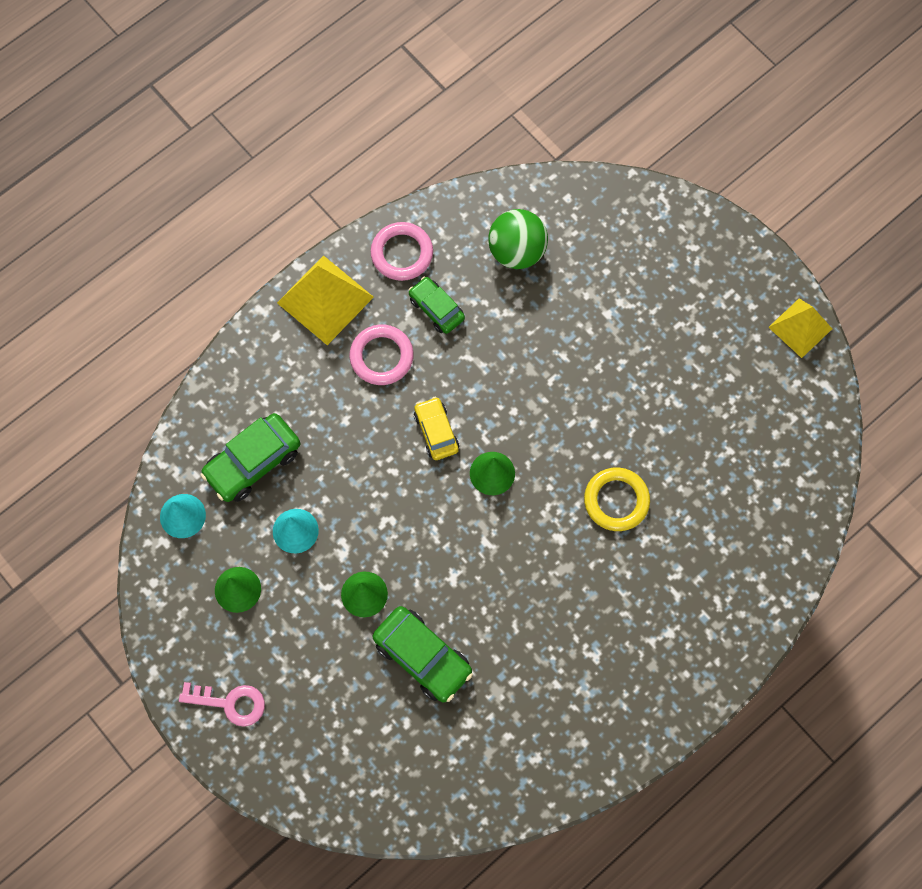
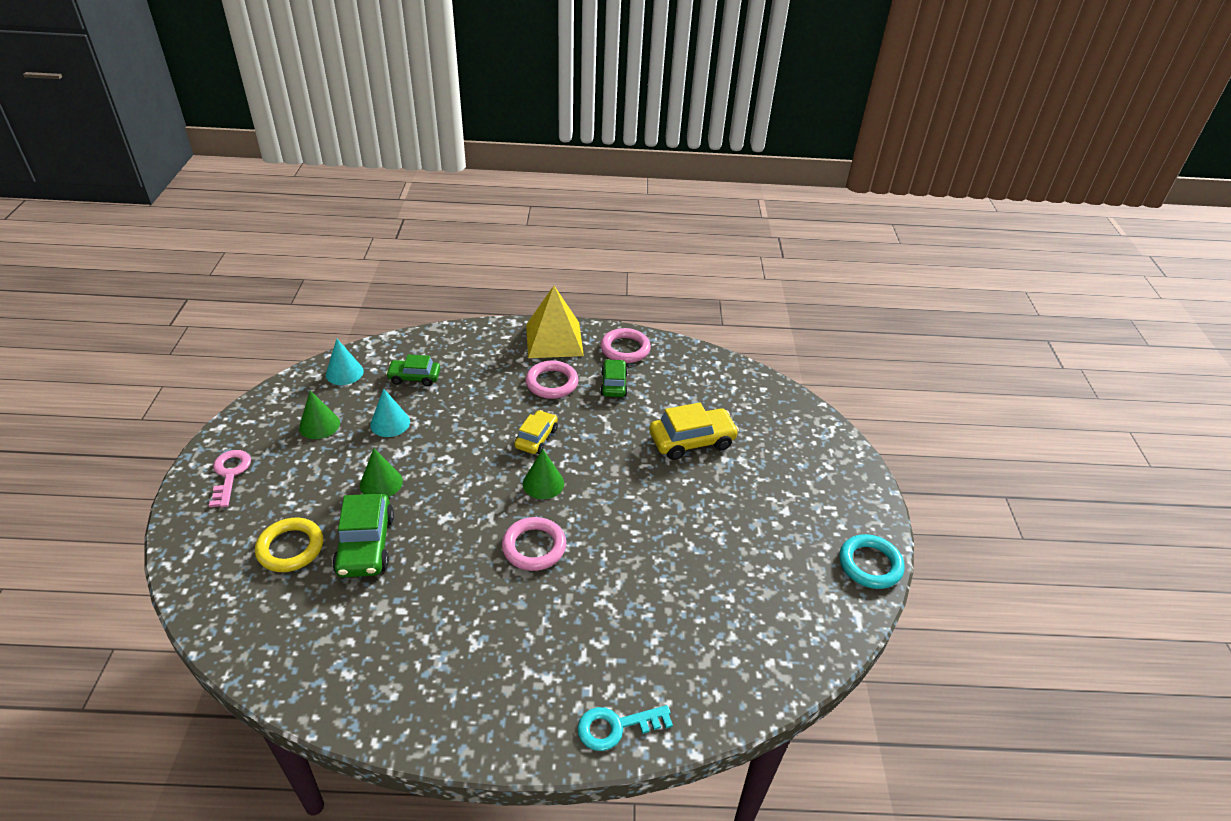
camera: 40 degrees right, 30 degrees down
pink key [179,682,265,727] -> pink key turned 150 degrees counterclockwise [209,450,251,508]
green car [201,413,300,502] -> green car [386,355,441,386], size x0.64
green ball [488,209,548,269] -> none
yellow ring [584,468,650,531] -> yellow ring moved to [255,518,323,572]
yellow pyramid [768,298,832,358] -> turquoise ring [839,534,905,589]
none -> pink ring [502,517,566,571]
none -> turquoise key [577,705,673,751]
none -> yellow car [649,402,739,460]

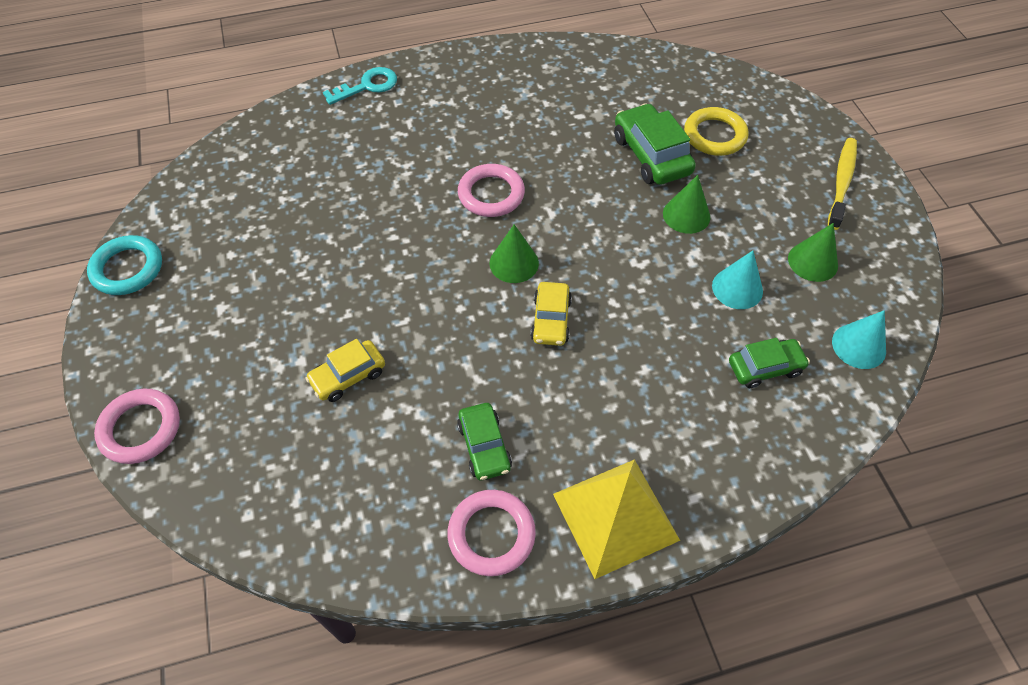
camera: 165 degrees right, 15 degrees up
pink key [209,450,251,508] -> yellow toothbrush [828,138,857,230]
pink ring [525,361,578,399] -> pink ring moved to [94,388,180,464]
yellow car [649,402,739,460] -> yellow car [305,339,385,402], size x0.64

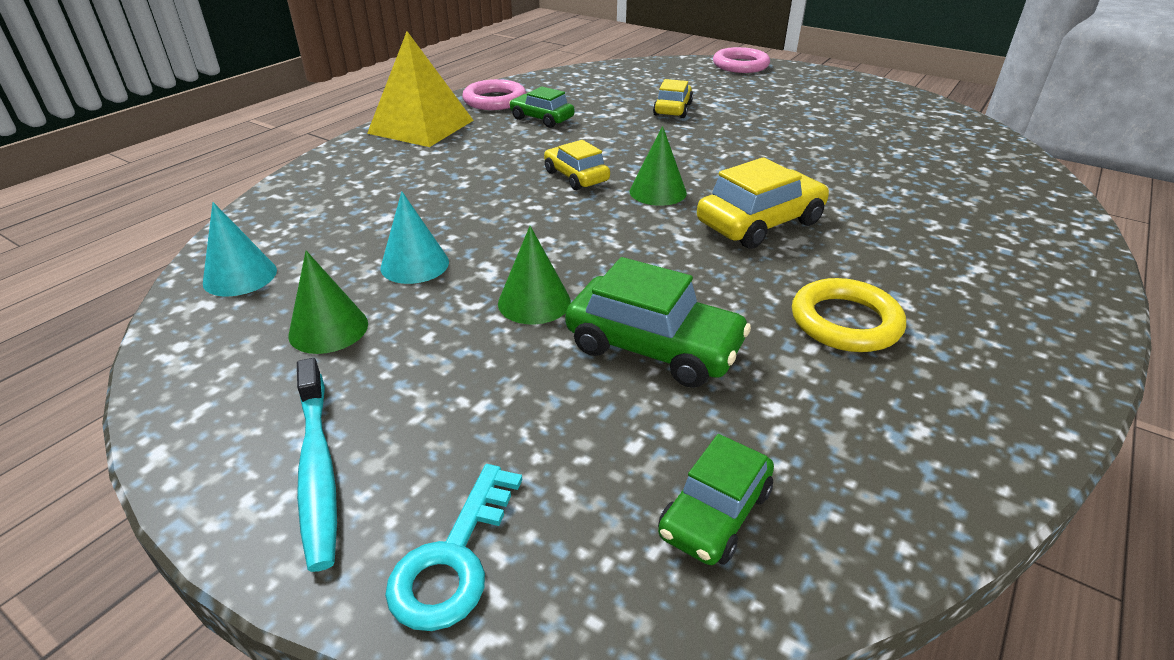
camera: 140 degrees right, 20 degrees down
turquoise ring [87,235,162,295] -> none
turquoise key [323,67,397,105] -> turquoise key moved to [385,464,522,631]
pink ring [458,164,525,217] -> yellow car [697,157,829,249]
yellow ring [684,107,749,156] -> yellow ring moved to [792,278,906,352]
green car [729,338,810,388] -> green car moved to [658,434,774,565]
yellow toothbrush [828,138,857,230] -> turquoise toothbrush [297,358,337,572]

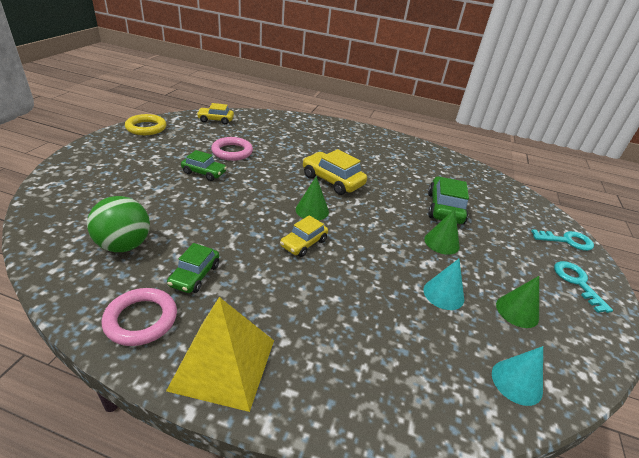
camera: 110 degrees left, 0 degrees up
turquoise toothbrush [297,358,337,572] -> turquoise key [554,261,613,313]
yellow car [653,79,693,118] -> yellow car moved to [197,103,234,124]
green car [658,434,774,565] -> green car moved to [181,150,227,181]
pink ring [713,47,770,73] -> pink ring moved to [211,137,253,161]
yellow ring [792,278,906,352] -> yellow ring moved to [125,114,166,135]
none -> green ball [87,196,150,252]

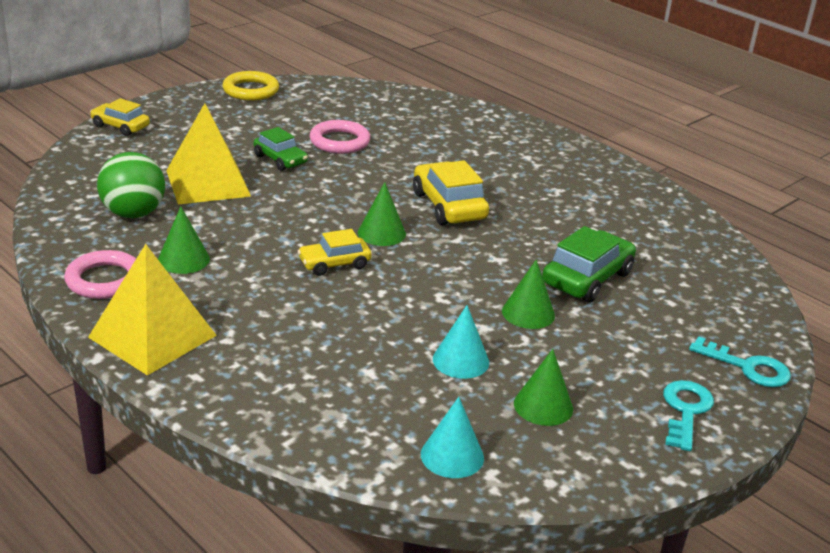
camera: 30 degrees right, 5 degrees down
green car [167,243,219,293] -> green cone [158,207,210,274]
yellow car [197,103,234,124] -> yellow car moved to [90,98,150,136]
none -> yellow pyramid [166,103,251,204]

